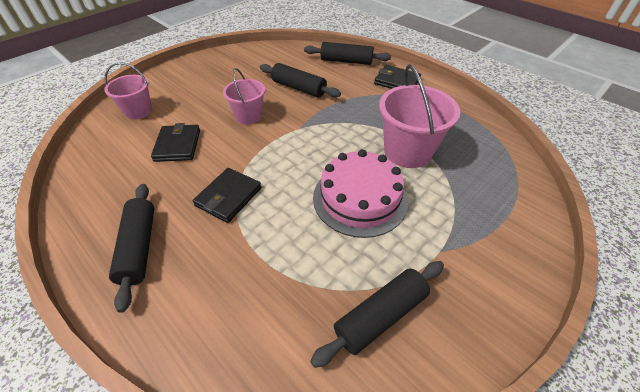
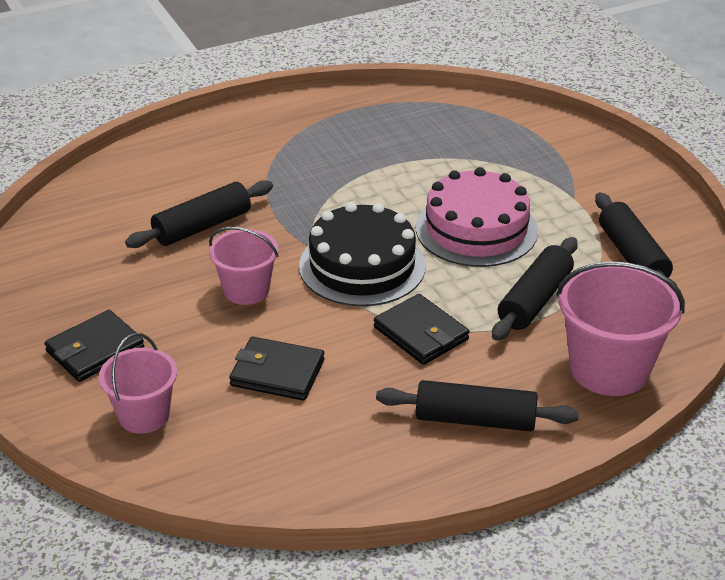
camera: 70 degrees left, 10 degrees down
black rolling pin [304,42,391,65] -> black rolling pin moved to [492,237,578,341]
black wallet [374,65,421,89] -> black wallet moved to [44,310,144,382]
pink bucket [379,64,460,168] -> pink bucket moved to [556,261,685,396]
none -> black cake [299,202,426,306]

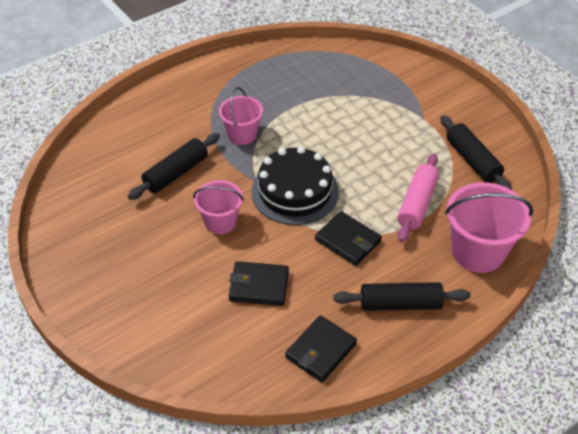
camera: 10 degrees left, 10 degrees up
black wallet [44,310,144,382] -> black wallet moved to [285,315,357,382]
pink bucket [99,333,177,434] -> pink bucket moved to [219,87,263,145]
pink cake [416,167,538,267] -> none
black rolling pin [492,237,578,341] -> pink rolling pin [397,154,439,242]

